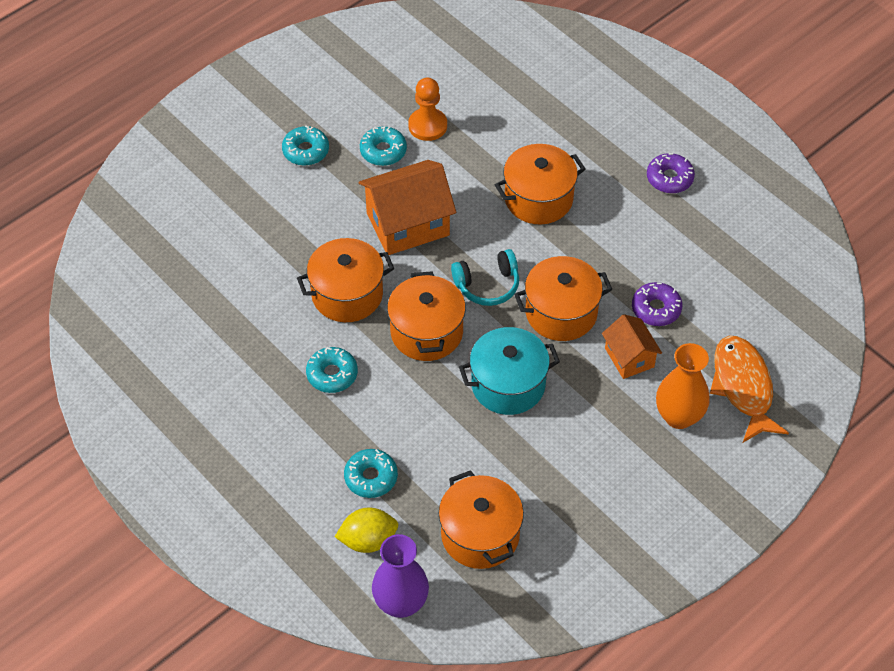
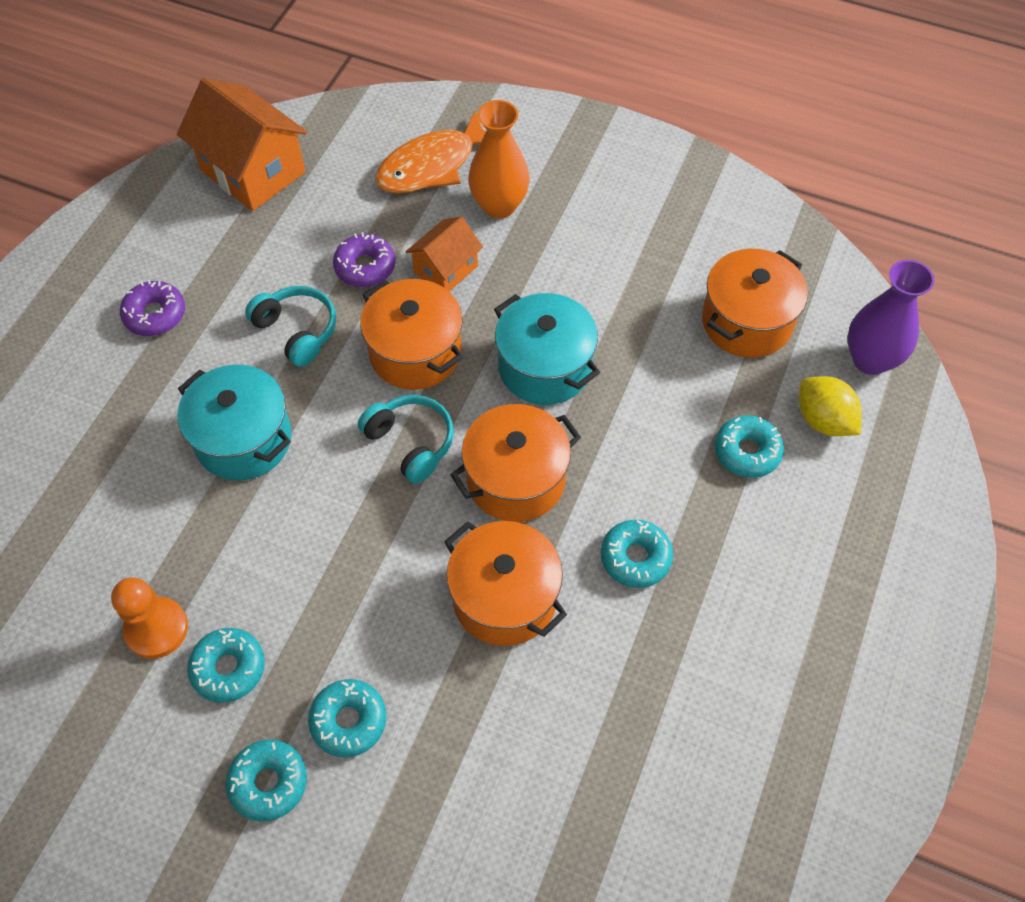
camera: 115 degrees left, 5 degrees up
orange house [359,160,456,255] -> orange house moved to [177,78,307,211]
orange pot [495,144,586,224] -> turquoise pot [178,365,292,480]
none -> turquoise headphones [245,286,336,367]
none -> turquoise donut [308,679,386,757]

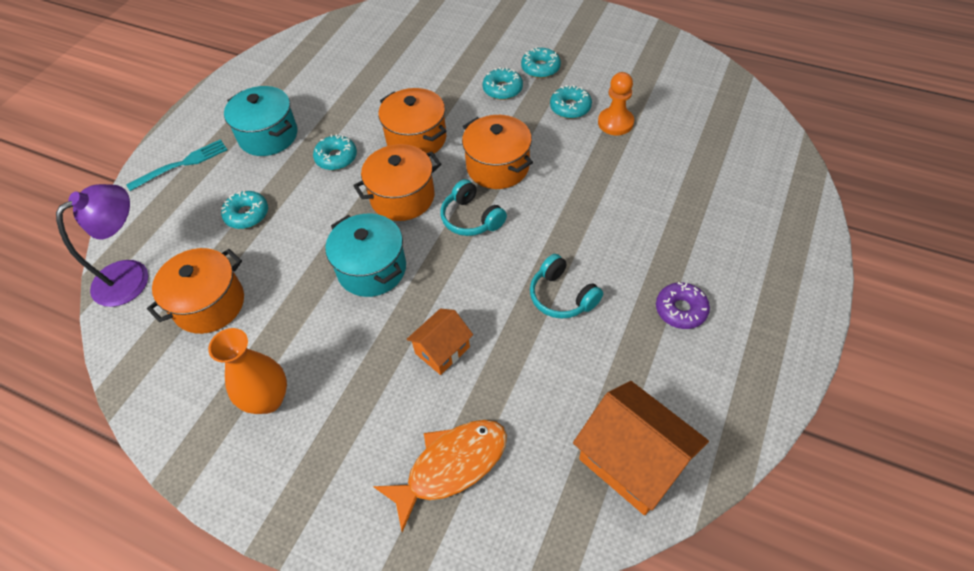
camera: 175 degrees left, 5 degrees down
turquoise pot [178,365,292,480] -> turquoise pot moved to [224,86,297,156]
purple donut [333,232,395,287] -> none
orange pot [360,279,463,390] -> orange pot moved to [462,115,533,189]
orange vase [468,100,530,219] -> orange vase moved to [208,328,287,414]
yellow lemon [799,376,862,436] -> none
purple vase [847,260,935,375] -> purple lamp [56,184,148,307]
none -> turquoise fork [126,139,227,191]

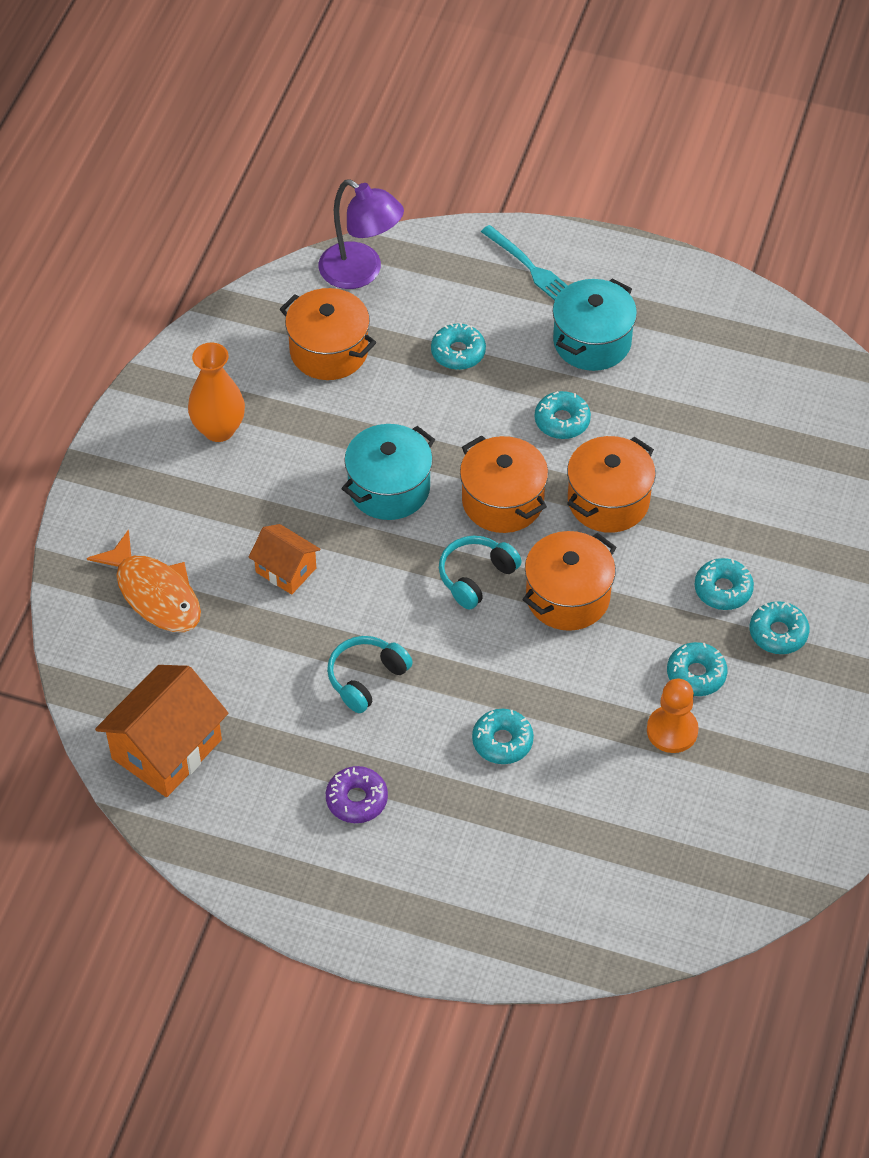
camera: 80 degrees right, 0 degrees up
none -> turquoise donut [472,709,534,764]

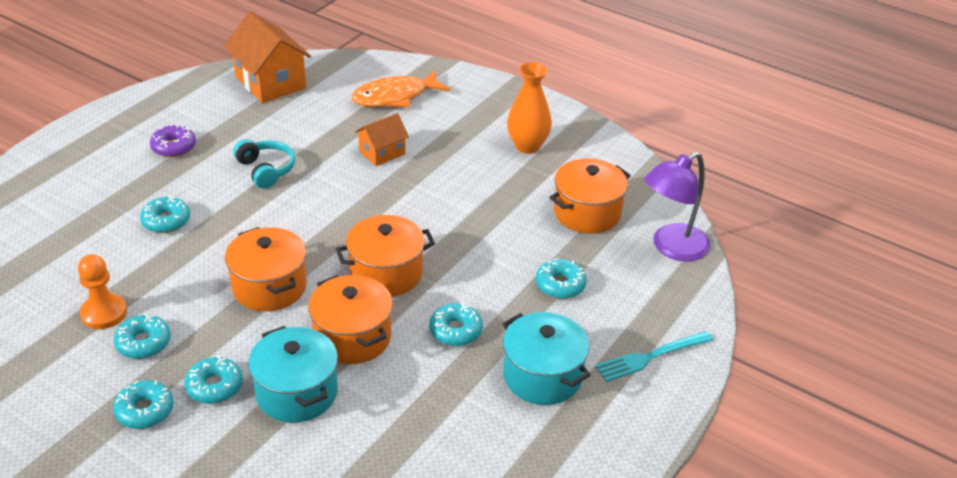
camera: 105 degrees right, 15 degrees down
turquoise pot [341,424,435,520] -> turquoise pot moved to [248,326,338,423]
turquoise headphones [439,536,522,610] -> none

